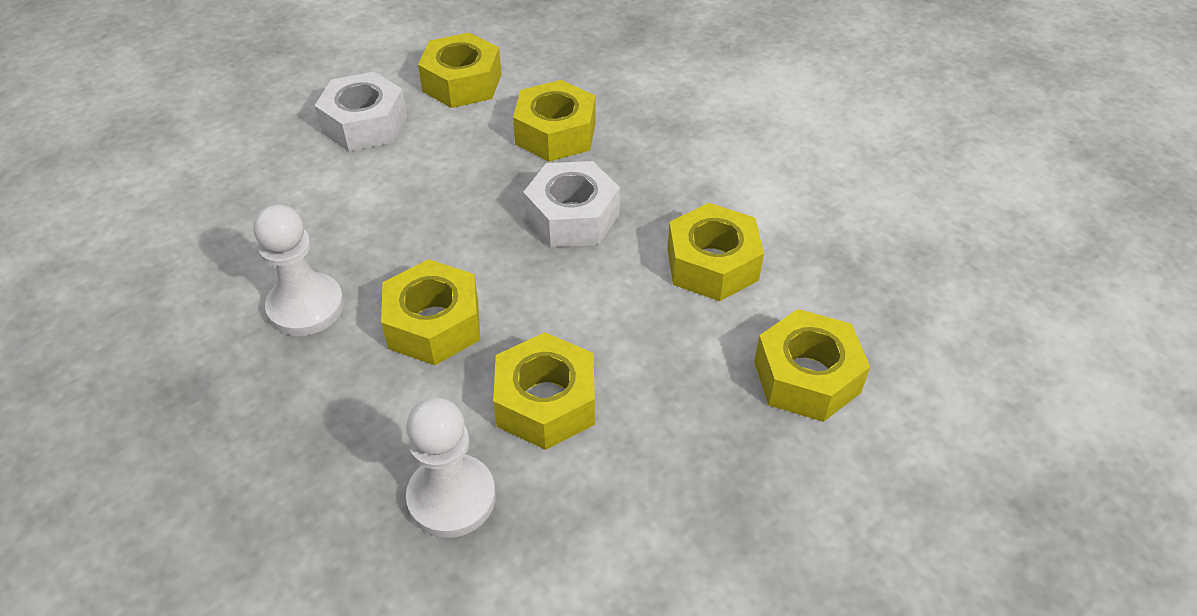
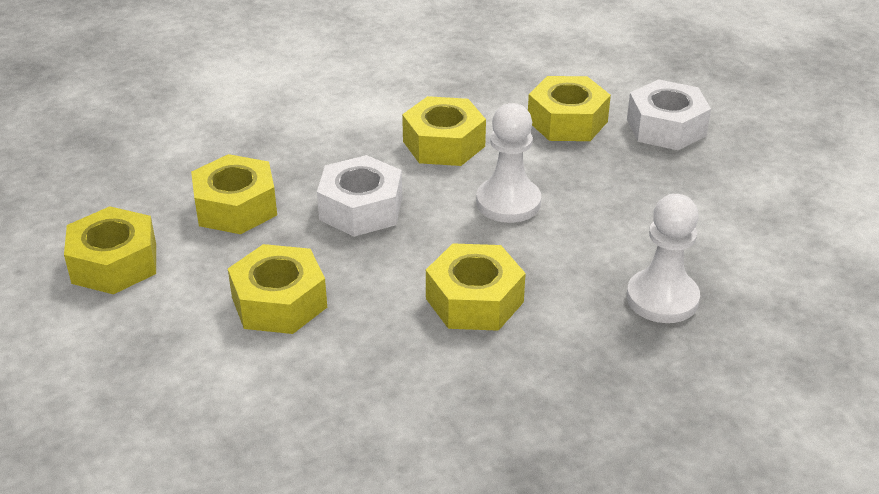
camera: 80 degrees left, 10 degrees down
white pawn [254,204,344,336] -> white pawn moved to [476,103,541,223]
white nut [314,72,407,152] -> white nut moved to [627,79,711,150]
yellow nut [493,332,595,450] -> yellow nut moved to [228,244,327,334]

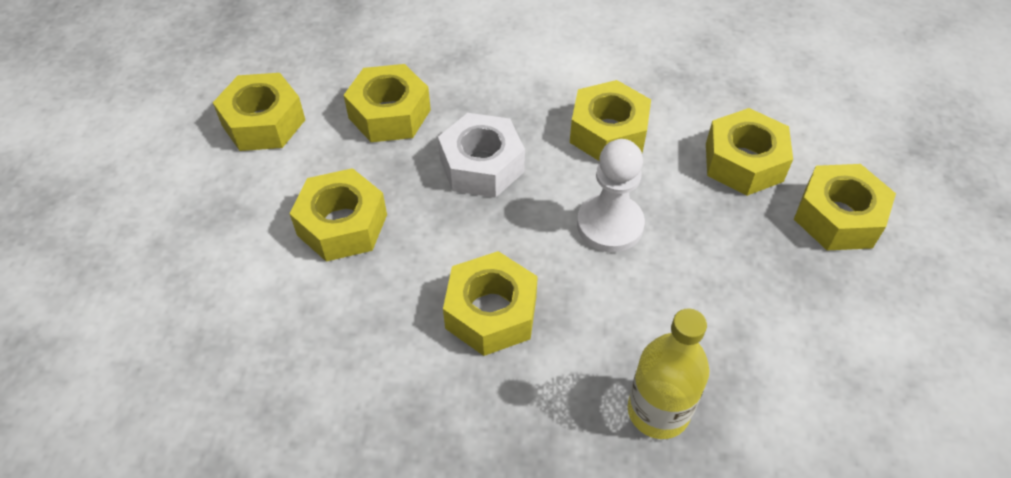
camera: 35 degrees right, 15 degrees up
white nut [627,79,711,150] -> yellow nut [794,164,896,250]
white pawn [627,194,700,323] -> yellow bottle [627,309,709,439]

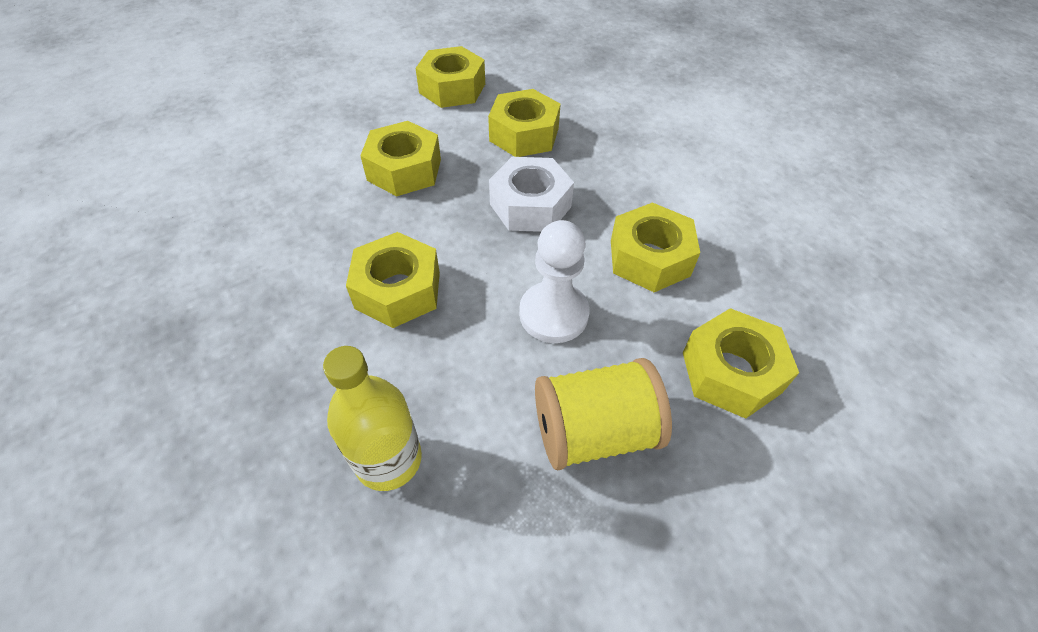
camera: 50 degrees right, 0 degrees up
yellow nut [794,164,896,250] -> none
none -> yellow spool [535,358,672,470]

